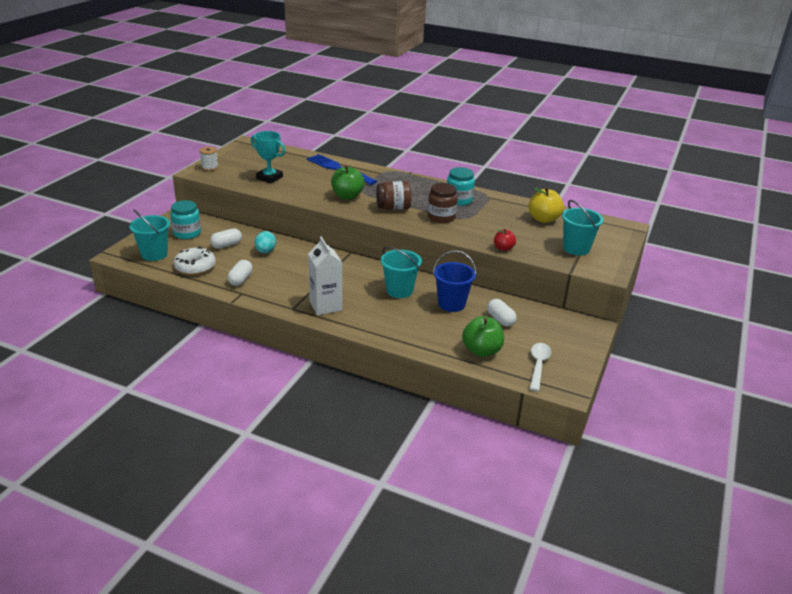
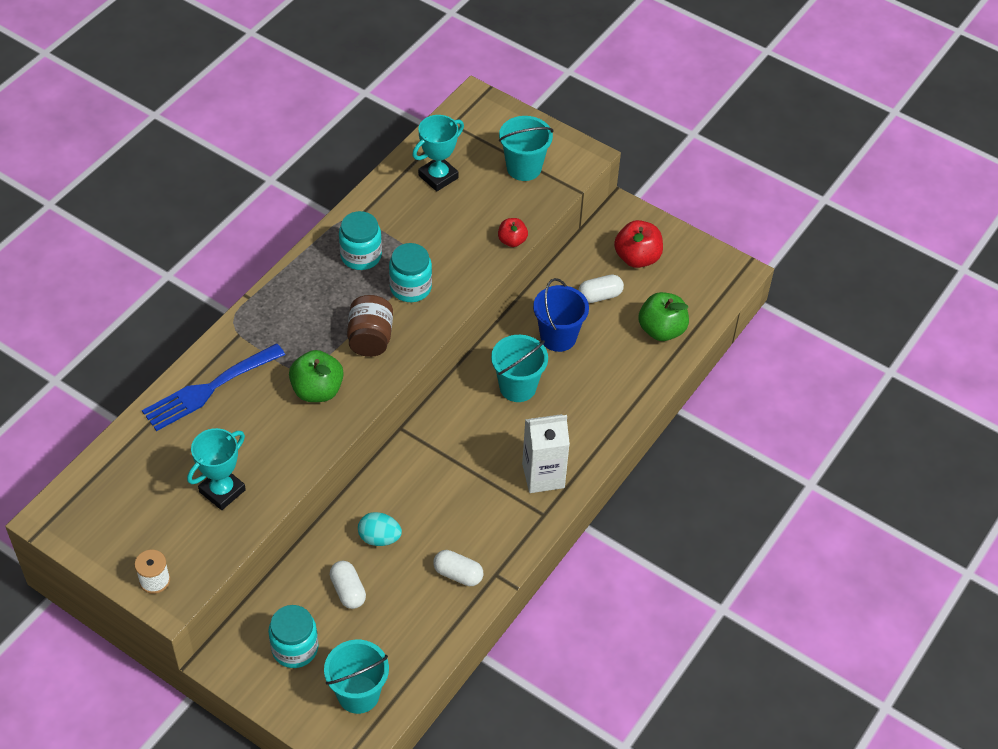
camera: 80 degrees left, 20 degrees up
white donut [174,246,216,275] -> none
brown jar [428,183,458,223] -> turquoise jar [389,243,432,302]
yellow apple [528,187,564,223] -> turquoise trophy [412,115,464,191]
white spoon [530,343,552,391] -> none
none -> red apple [614,220,663,268]

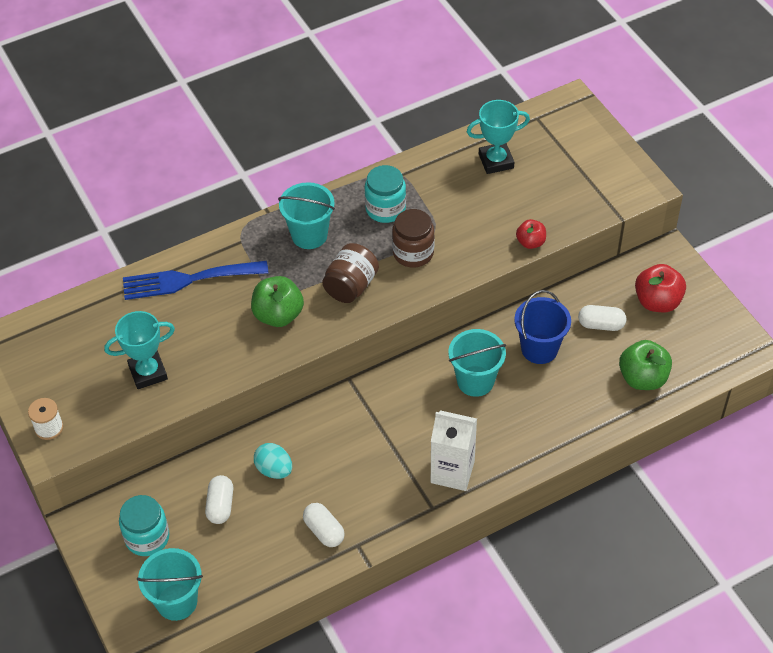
camera: 30 degrees right, 0 degrees up
turquoise jar [389,243,432,302] -> brown jar [392,209,434,267]
turquoise bucket [499,116,553,181] -> turquoise bucket moved to [278,182,335,249]

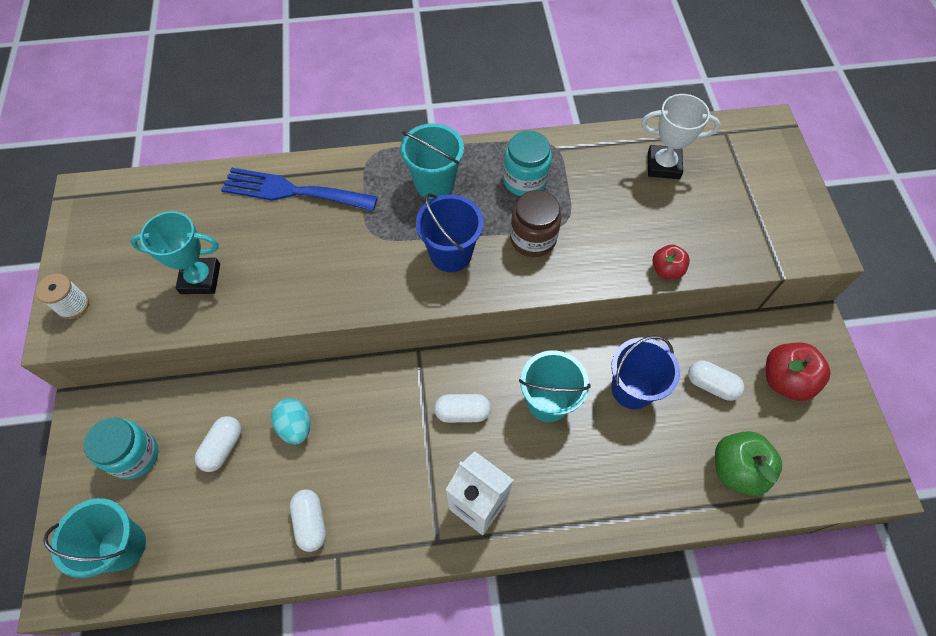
camera: 20 degrees right, 10 degrees up
green apple [251,276,304,327] -> none
brown jar [322,243,379,303] -> blue bucket [416,193,484,272]
turquoise trophy [467,100,530,174] -> white trophy [641,94,720,179]
none -> white capsule [434,394,491,423]

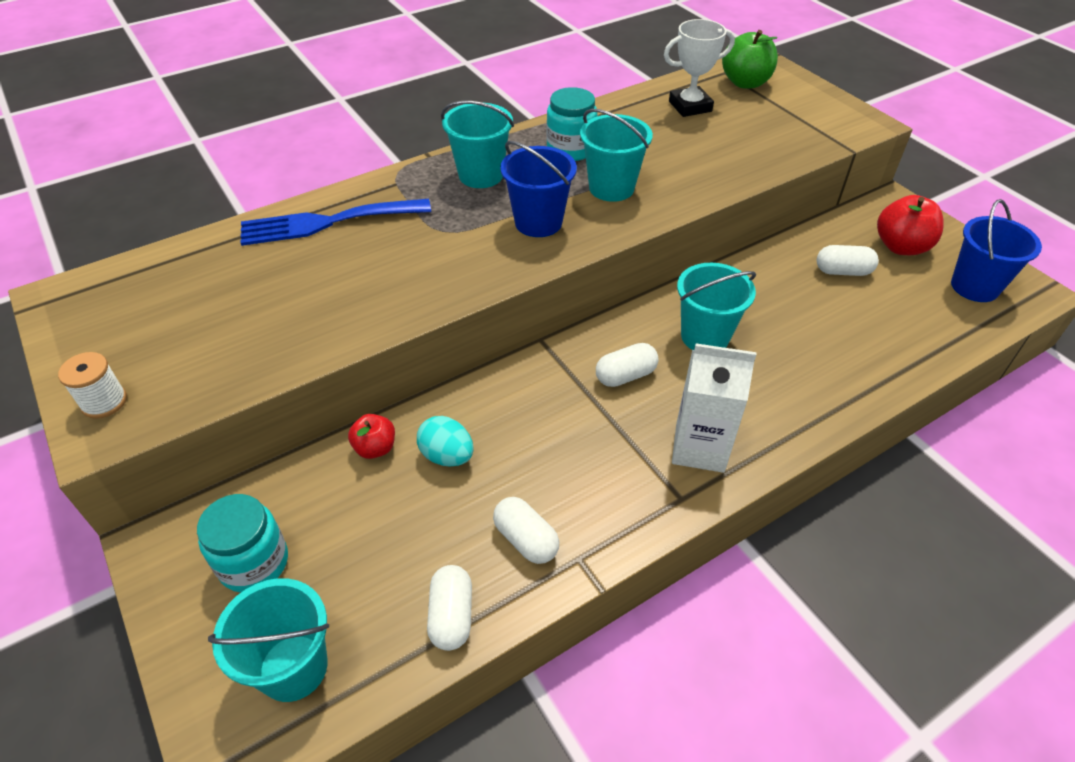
camera: 25 degrees left, 15 degrees down
turquoise trophy [130,211,220,294] -> none
white capsule [195,416,242,472] -> white capsule moved to [427,565,472,651]
brown jar [510,190,562,257] -> turquoise bucket [580,109,653,202]
blue bucket [611,335,680,409] -> blue bucket moved to [951,199,1042,302]
red apple [653,245,690,279] -> red apple moved to [348,414,395,459]
green apple [715,431,782,496] -> green apple moved to [722,30,778,89]

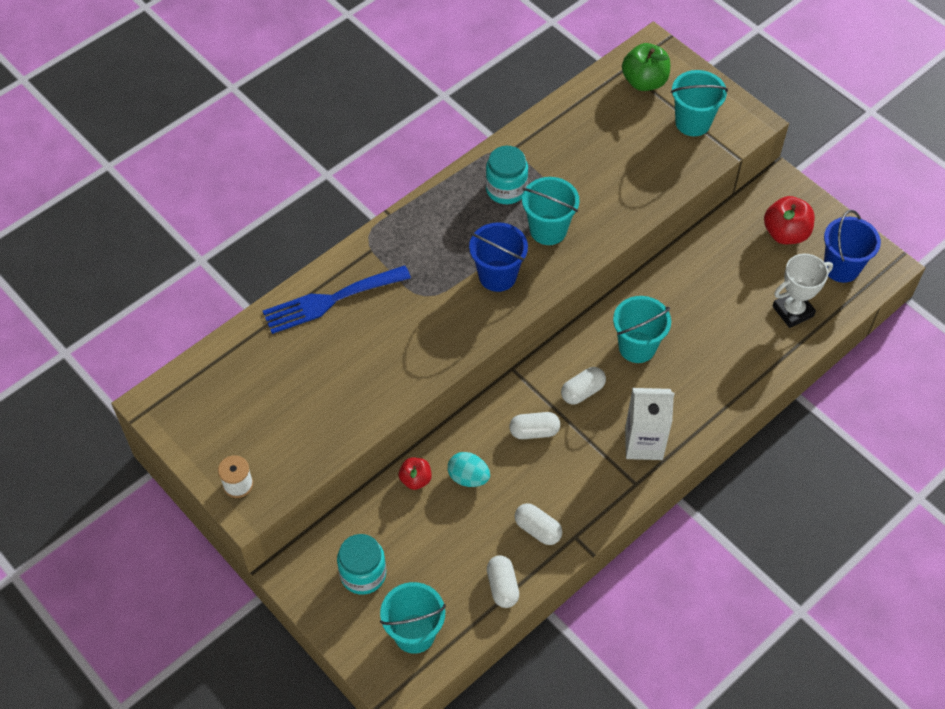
camera: 10 degrees left, 10 degrees up
turquoise bucket [441,101,514,188] -> turquoise bucket moved to [671,70,728,136]
white trophy [664,19,735,117] -> white trophy moved to [773,254,833,328]
white capsule [817,245,879,276] -> white capsule moved to [509,412,560,439]

